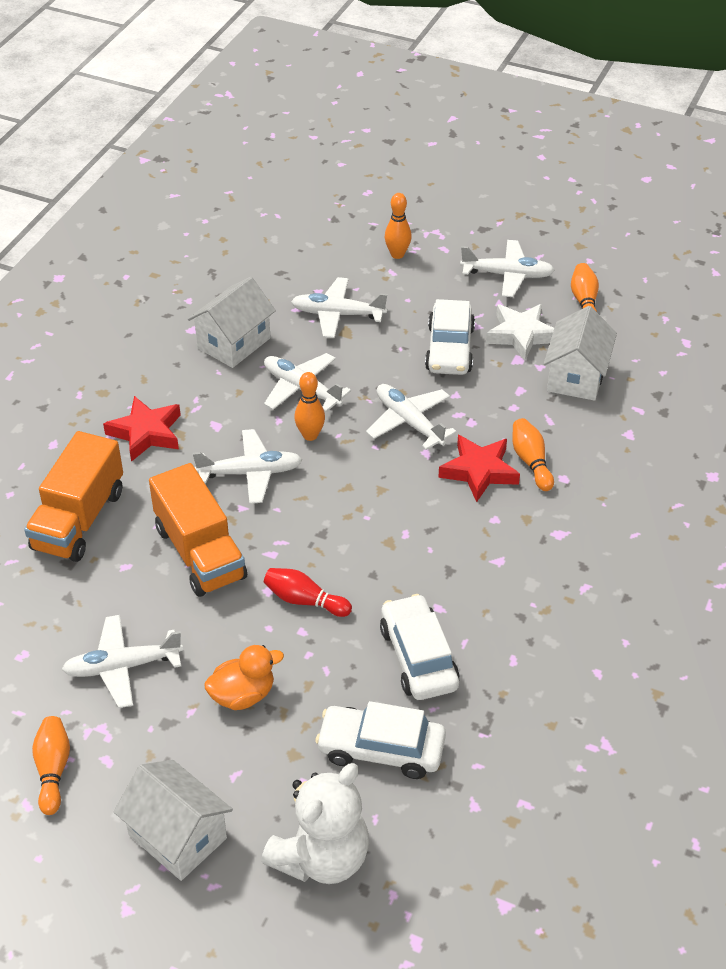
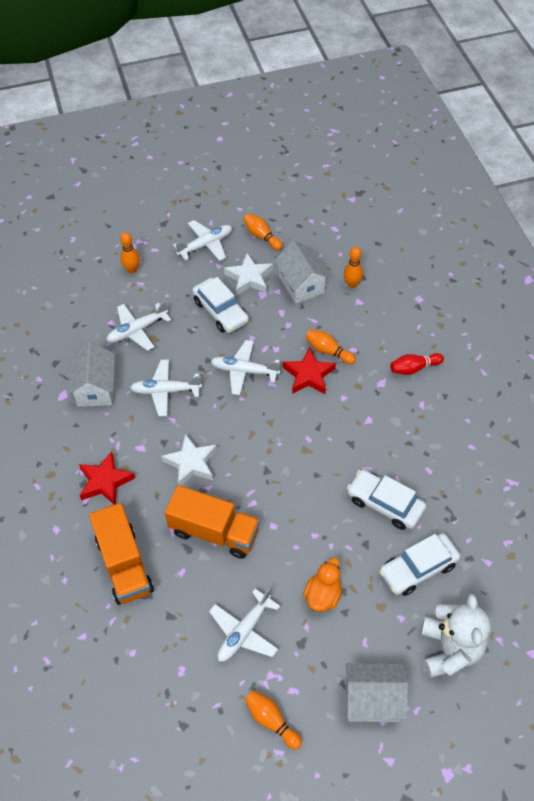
camera: 40 degrees left, 10 degrees up
white plane [193,429,302,504] -> white star [161,433,217,486]
red bowling pin [264,568,352,617] -> red bowling pin moved to [390,353,444,375]
orange bowling pin [294,372,325,441] -> orange bowling pin moved to [344,247,363,288]

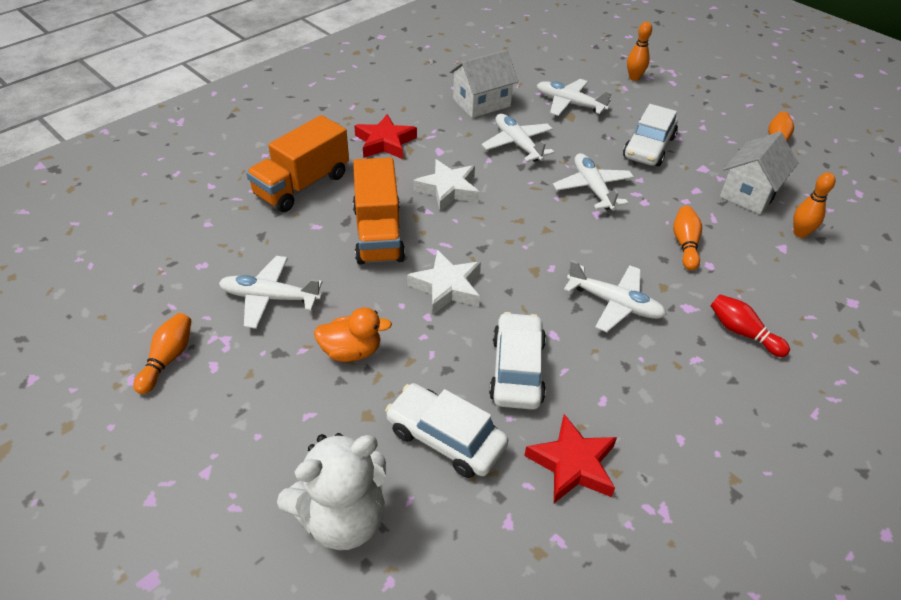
camera: 60 degrees right, 10 degrees down
white plane [173,220,232,261] -> white plane moved to [564,260,667,332]
white star [224,253,273,296] -> white star moved to [407,250,481,315]
red star [283,347,336,394] -> red star moved to [524,414,617,503]
white house [346,663,408,722] -> none

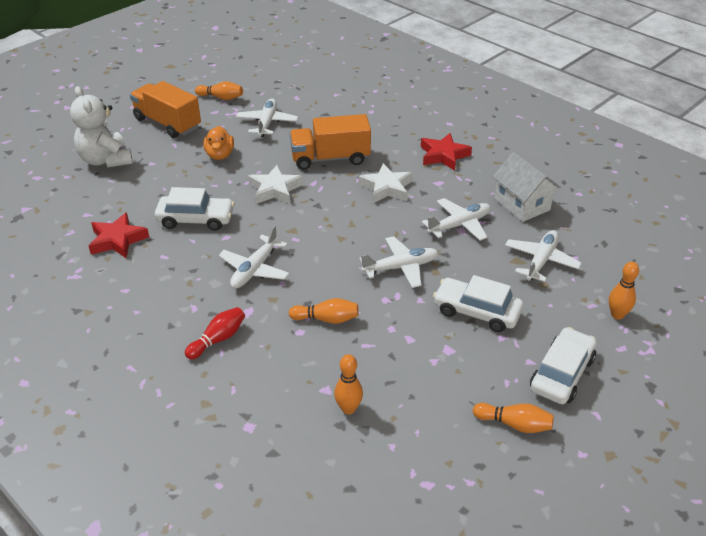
camera: 90 degrees right, 5 degrees down
orange truck [246,115,349,212] -> orange truck moved to [130,81,201,138]
white car [385,383,508,478] -> white car moved to [530,327,597,404]
white house [720,132,798,214] -> none

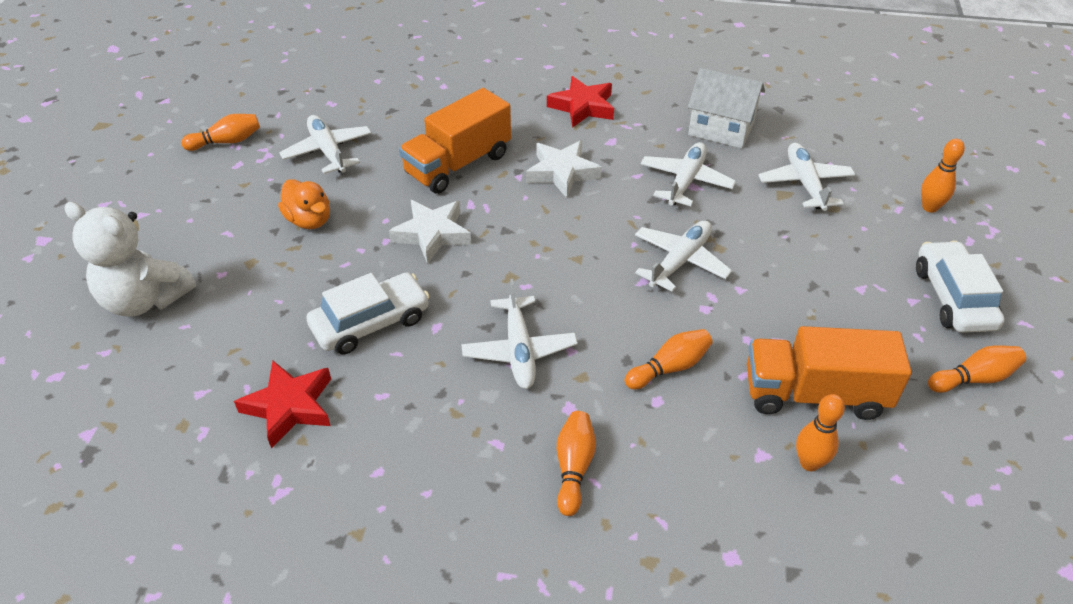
camera: 35 degrees left, 5 degrees up
orange truck [130,81,201,138] -> orange truck moved to [747,326,912,420]
red bowling pin [185,307,245,359] -> orange bowling pin [557,411,596,516]
white car [433,275,524,332] -> none

